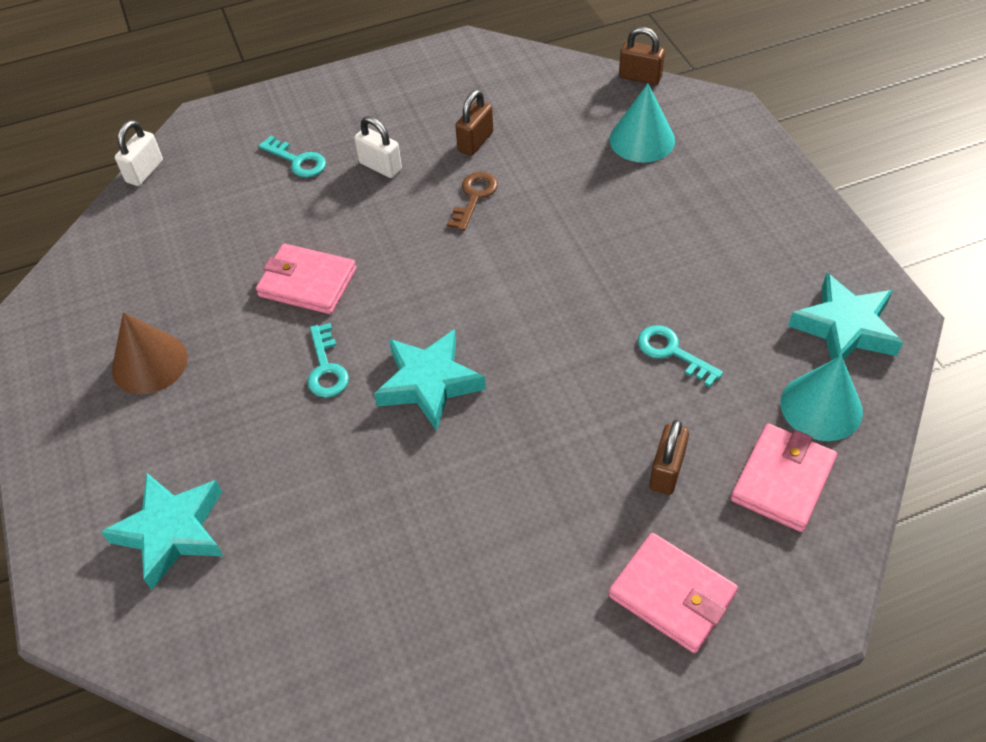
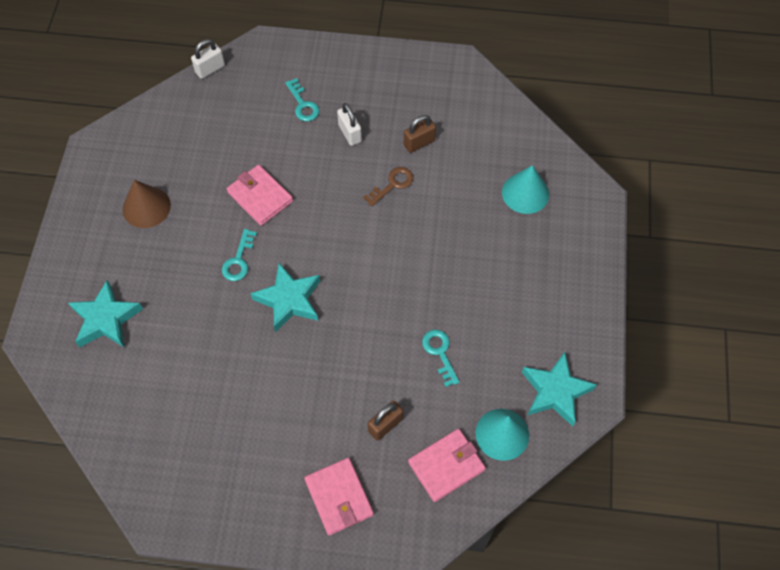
camera: 25 degrees right, 10 degrees up
brown padlock [619,27,665,85] -> none

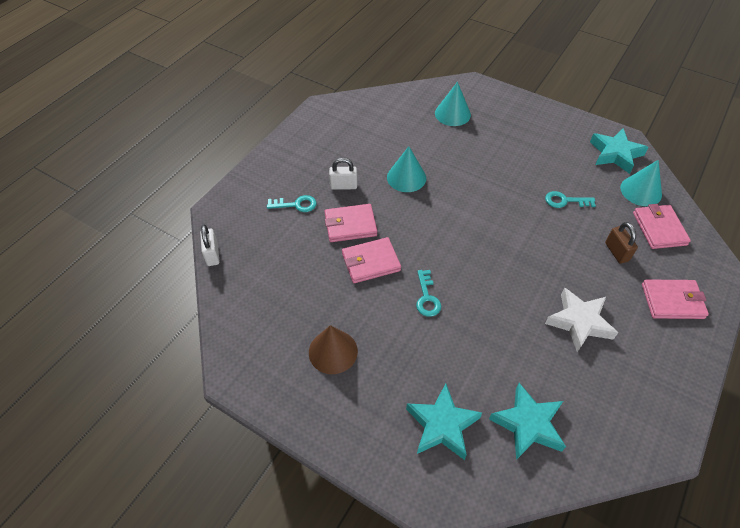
camera: 65 degrees left, 10 degrees down
turquoise key [222,229,257,281] -> turquoise key turned 45 degrees clockwise [416,270,441,317]
turquoise star [250,263,320,333] -> turquoise star moved to [489,383,566,460]
brown key [363,167,413,207] -> turquoise cone [387,146,426,192]
brown padlock [404,115,436,153] -> none
none -> pink wallet [325,204,377,242]
none -> white star [545,288,618,352]

